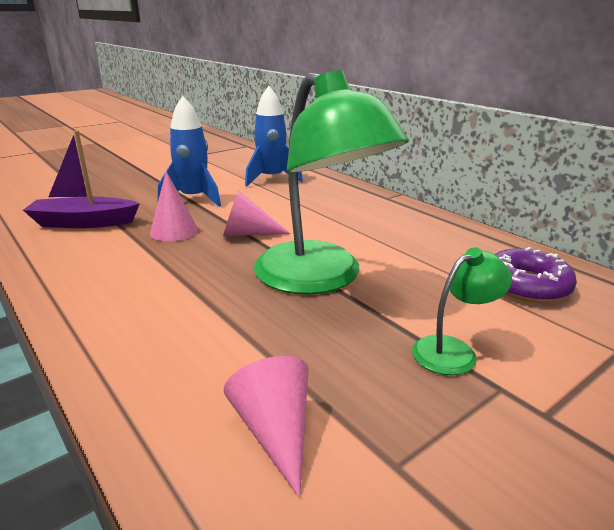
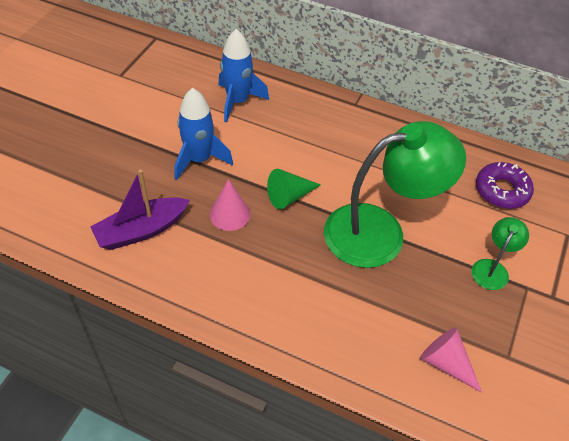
camera: 30 degrees left, 25 degrees up
pink cone [223,190,291,236] -> green cone [267,169,321,209]
green lamp [254,70,409,295] -> green lamp turned 45 degrees counterclockwise [324,121,466,268]

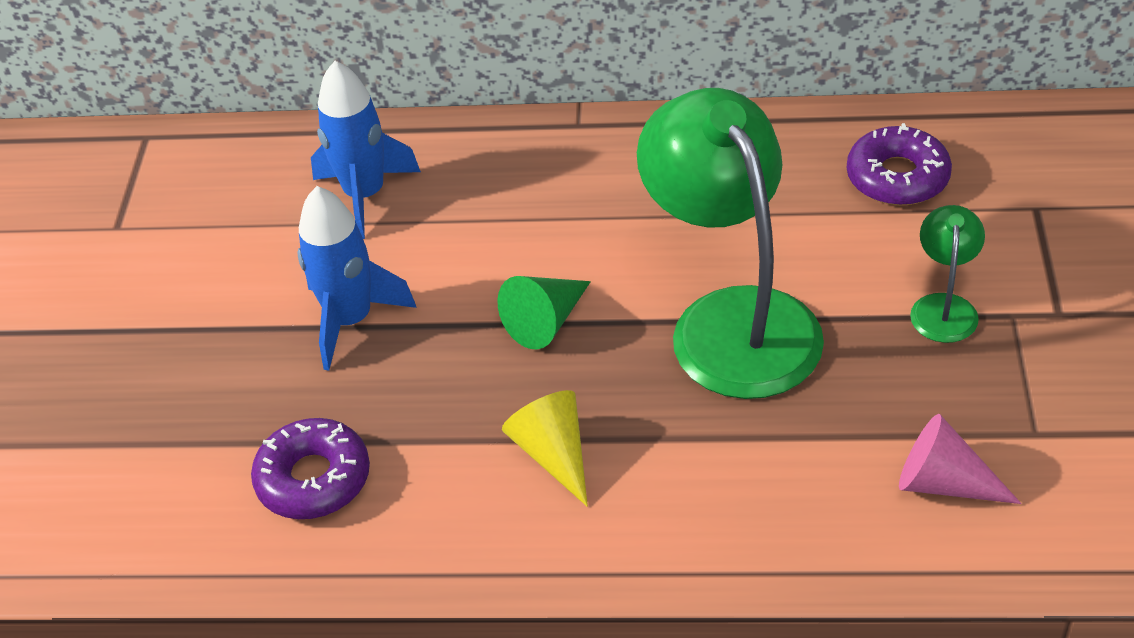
camera: 15 degrees left, 5 degrees down
purple boat [90,170,190,250] -> purple donut [251,418,370,519]
pink cone [210,179,250,231] -> none
green lamp [324,121,466,268] -> green lamp turned 75 degrees counterclockwise [637,88,824,399]
none -> yellow cone [502,390,588,507]

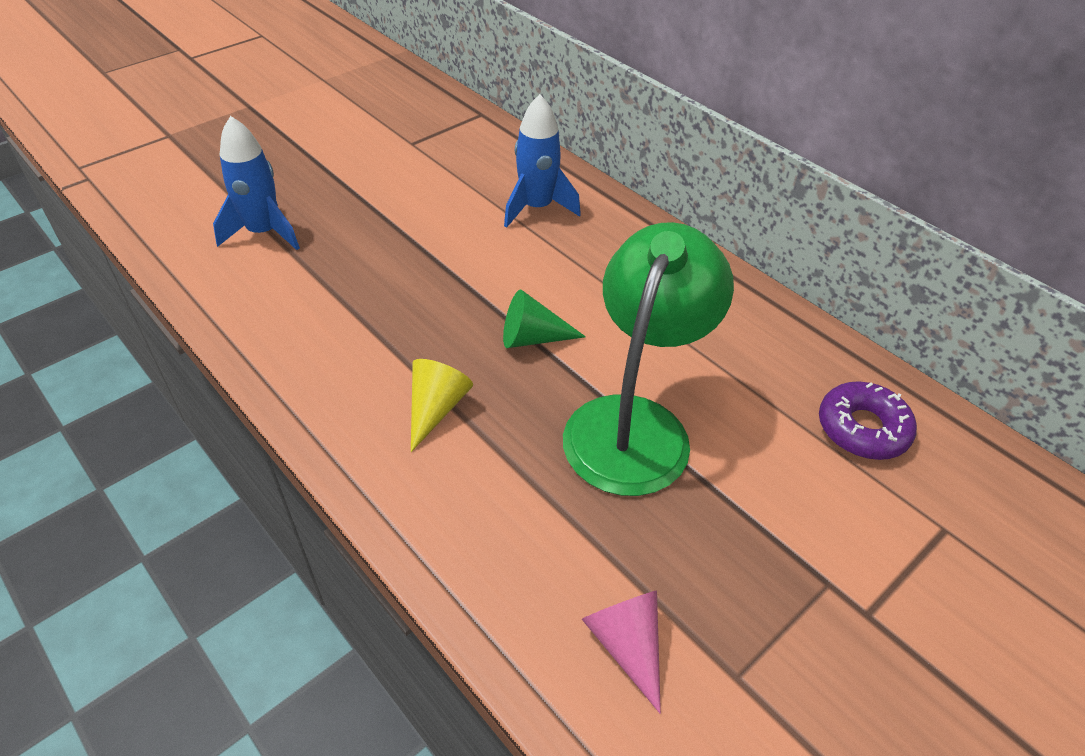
camera: 40 degrees right, 0 degrees up
purple donut [251,418,370,519] -> none
blue rocket [298,186,416,371] -> blue rocket moved to [213,116,300,250]
green lamp [910,205,985,343] -> none

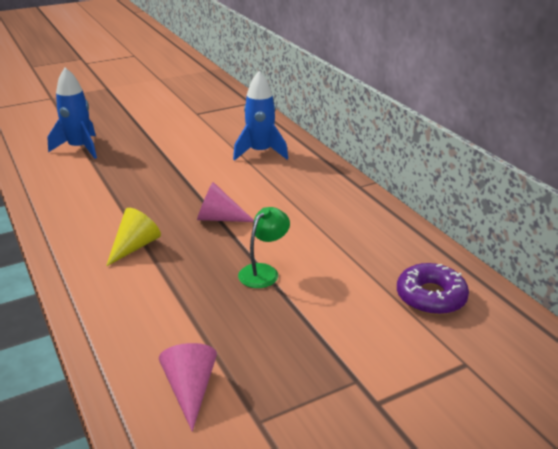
camera: 15 degrees right, 15 degrees down
green cone [503,290,586,348] -> pink cone [197,182,254,222]
green lamp [563,222,734,496] -> green lamp [238,207,290,288], size x0.45

